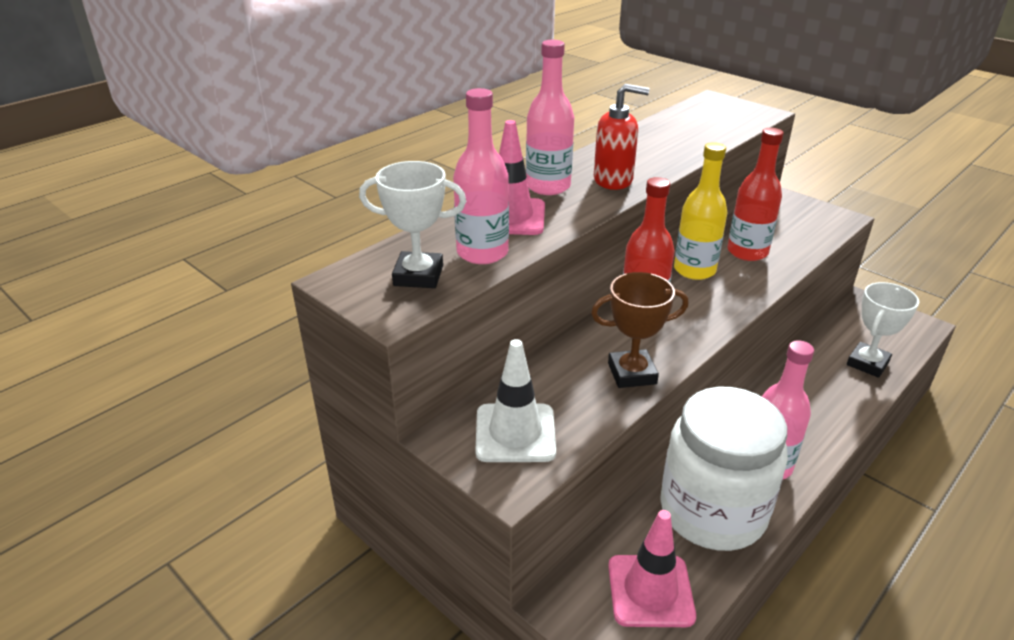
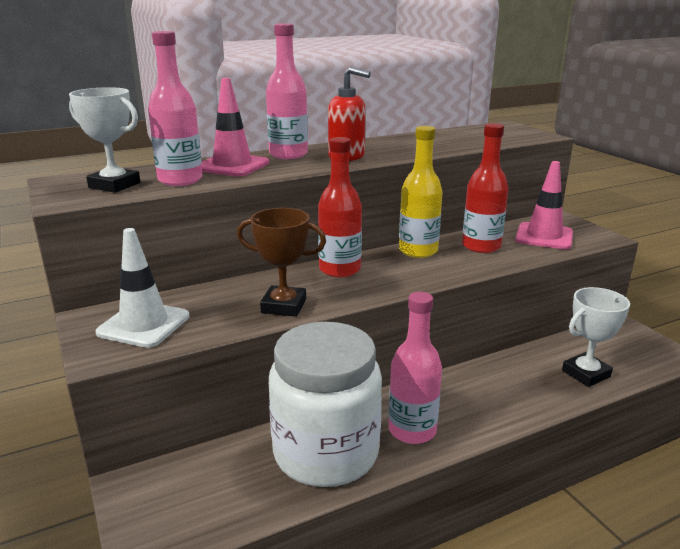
camera: 20 degrees right, 10 degrees down
pink traffic cone [608,510,696,627] -> pink traffic cone moved to [515,161,573,249]

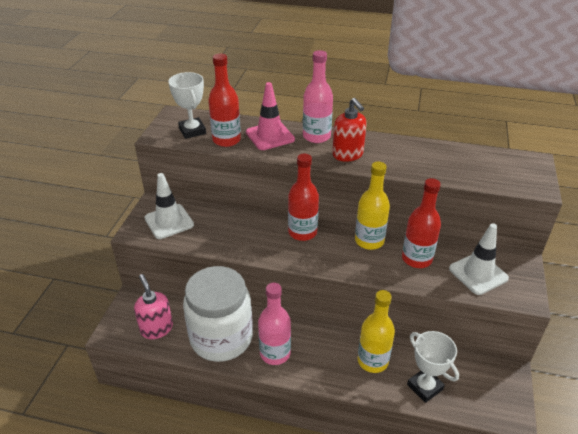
camera: 40 degrees right, 15 degrees up
pink bottle [148,31,203,186] -> red bottle [208,54,241,147]
brown trophy [237,208,326,317] -> none
pink traffic cone [515,161,573,249] -> white traffic cone [449,223,509,295]
white trophy [562,287,630,387] -> white trophy turned 45 degrees clockwise [407,331,459,403]
none -> pink soap dispenser [134,274,173,339]
none -> yellow bottle [358,290,395,373]

